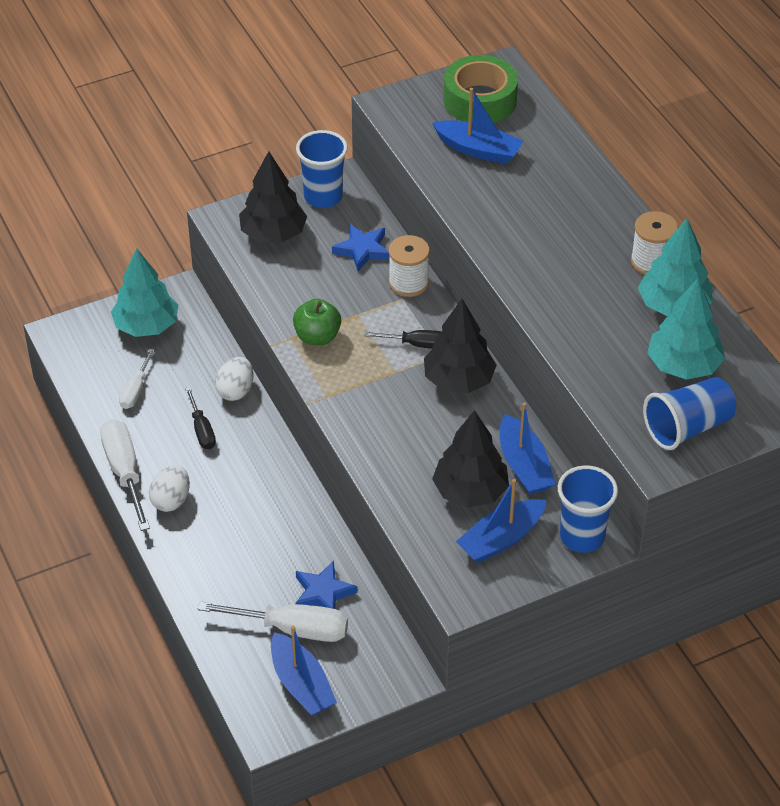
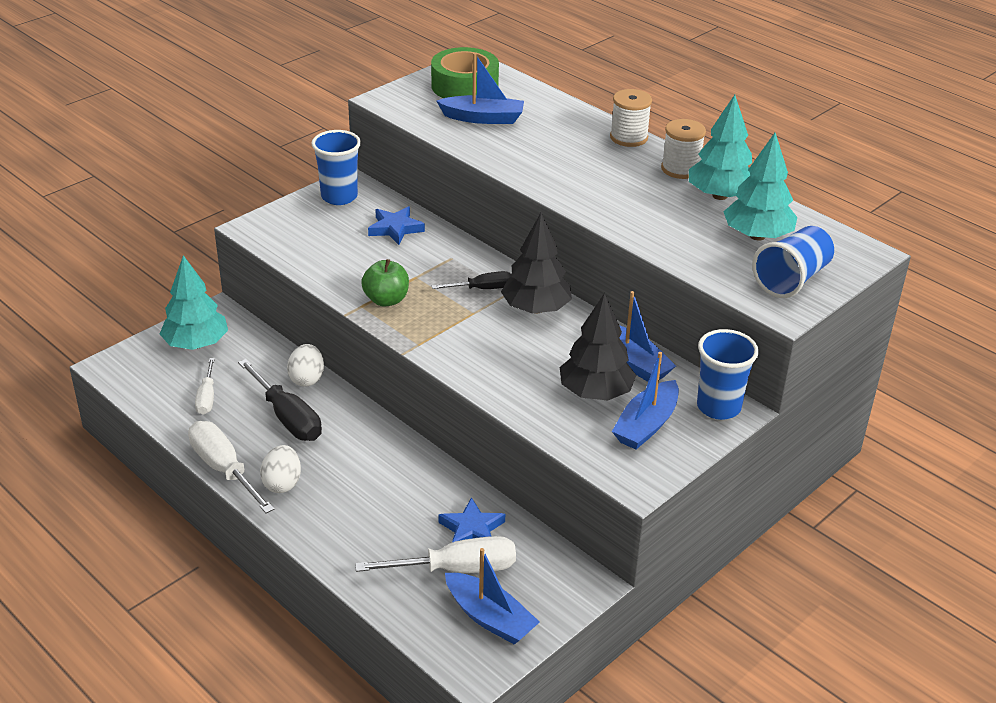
camera: 20 degrees left, 10 degrees down
black screwdriver [185,387,216,449] -> black screwdriver [238,359,322,441], size x1.68
black tree [239,151,307,243] -> none
white spool [389,235,430,297] -> white spool moved to [610,89,652,147]

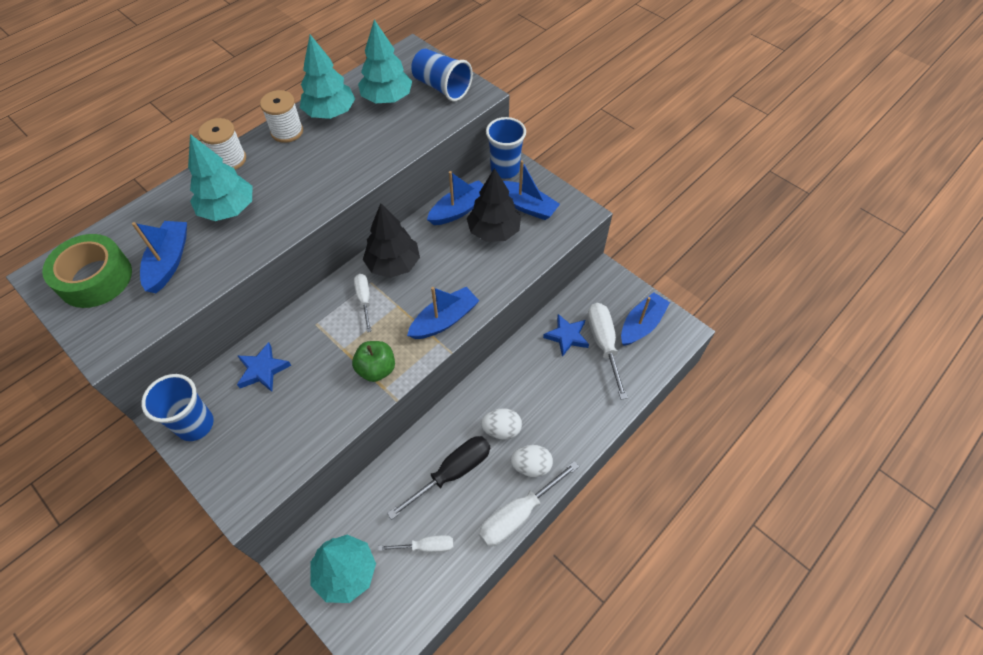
camera: 90 degrees left, 20 degrees up
white egg [287,344,324,386] -> white egg moved to [481,408,522,439]
black screwdriver [432,271,512,289] -> white screwdriver [354,274,371,332]
none -> turquoise tree [188,134,253,221]
none -> blue boat [407,287,479,339]

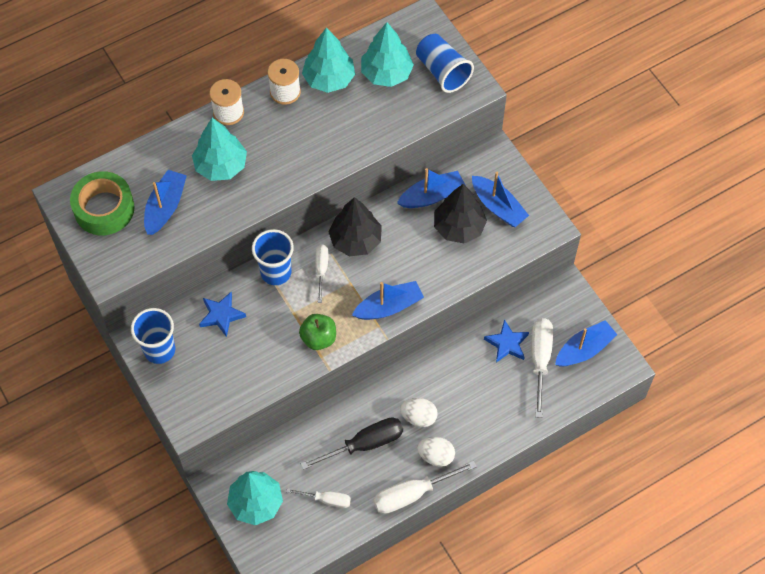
camera: 15 degrees right, 5 degrees up
blue cup [486,117,526,179] -> blue cup moved to [252,229,294,285]

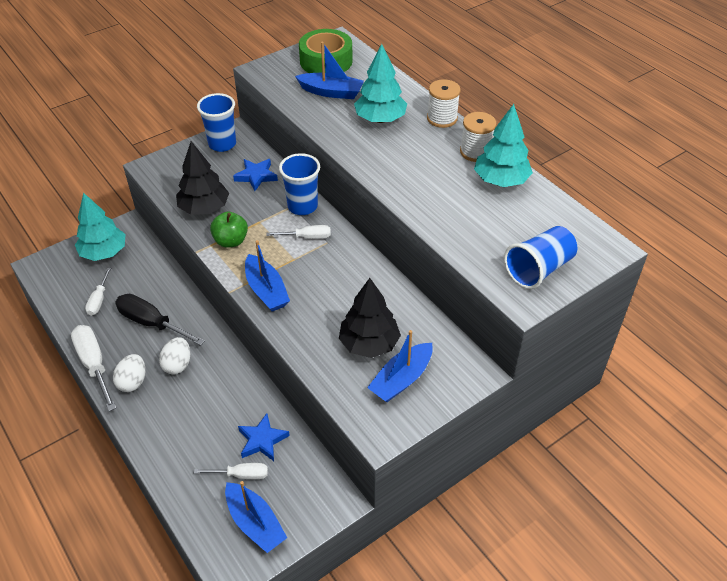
camera: 85 degrees right, 15 degrees down
black screwdriver [301,417,403,470] -> black screwdriver turned 150 degrees clockwise [115,294,205,346]
black tree [328,197,382,256] -> black tree moved to [176,141,229,215]
turquoise tree [361,22,414,87] -> none
blue boat [397,168,466,208] -> none
white screwdriver [531,318,553,418] -> white screwdriver [194,463,268,480], size x0.59

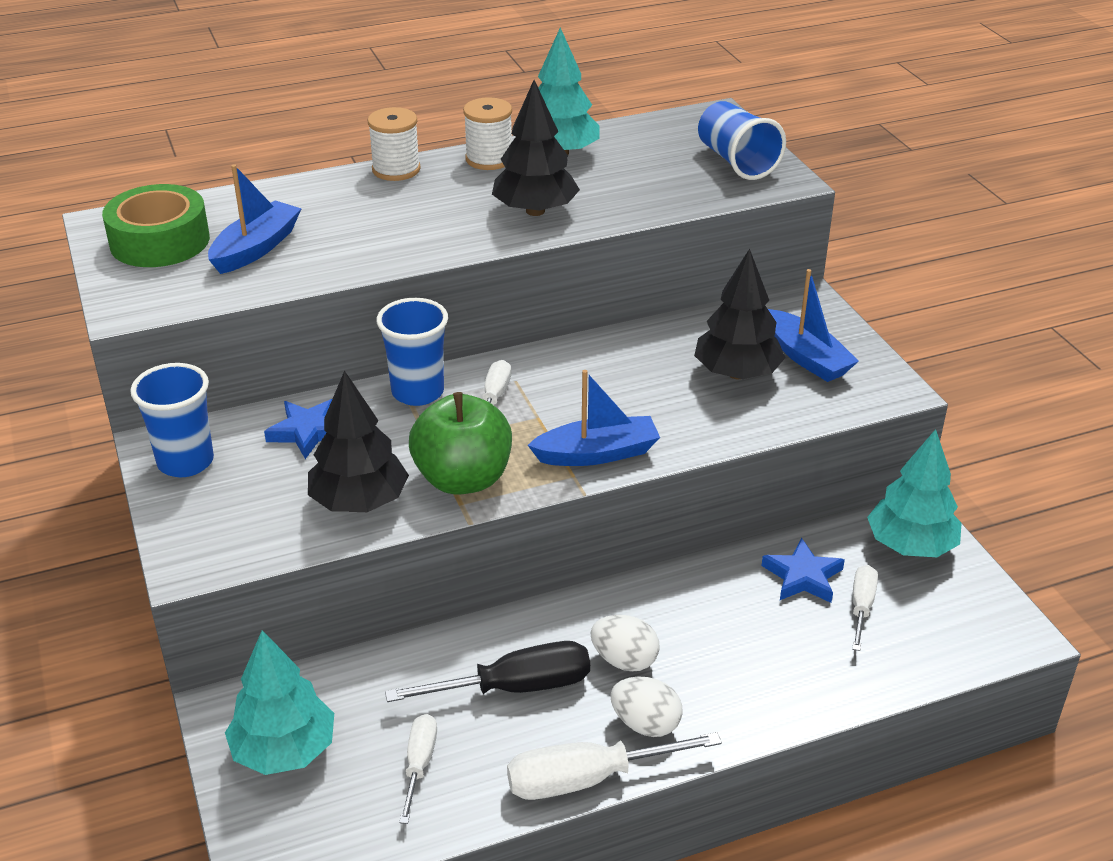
camera: 75 degrees left, 10 degrees down
white screwdriver [85,267,111,316] -> white screwdriver turned 105 degrees counterclockwise [399,714,437,824]
black screwdriver [115,294,205,346] -> black screwdriver turned 150 degrees counterclockwise [385,641,590,702]
green apple [210,212,248,248] -> green apple [409,392,512,495], size x1.54
blue boat [225,481,287,553] -> none
turquoise tree [354,44,407,123] -> turquoise tree moved to [867,429,962,557]
none -> black tree [492,80,580,216]

